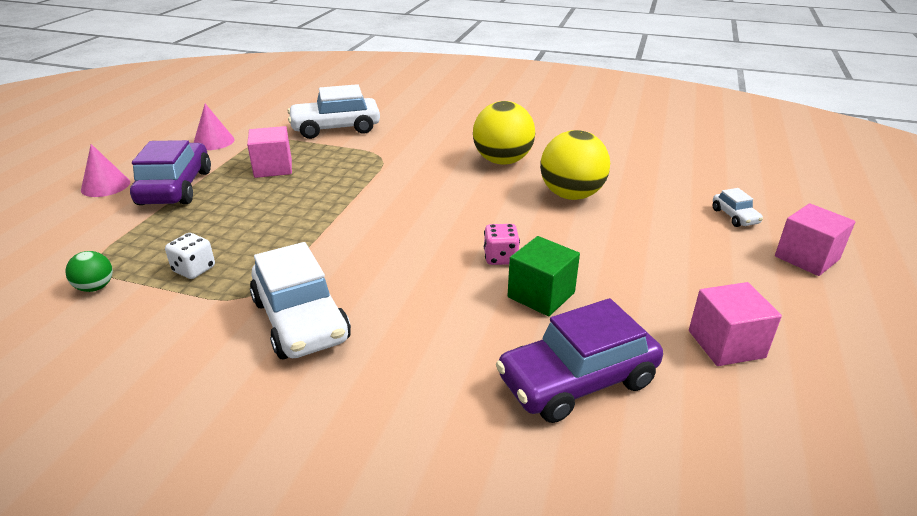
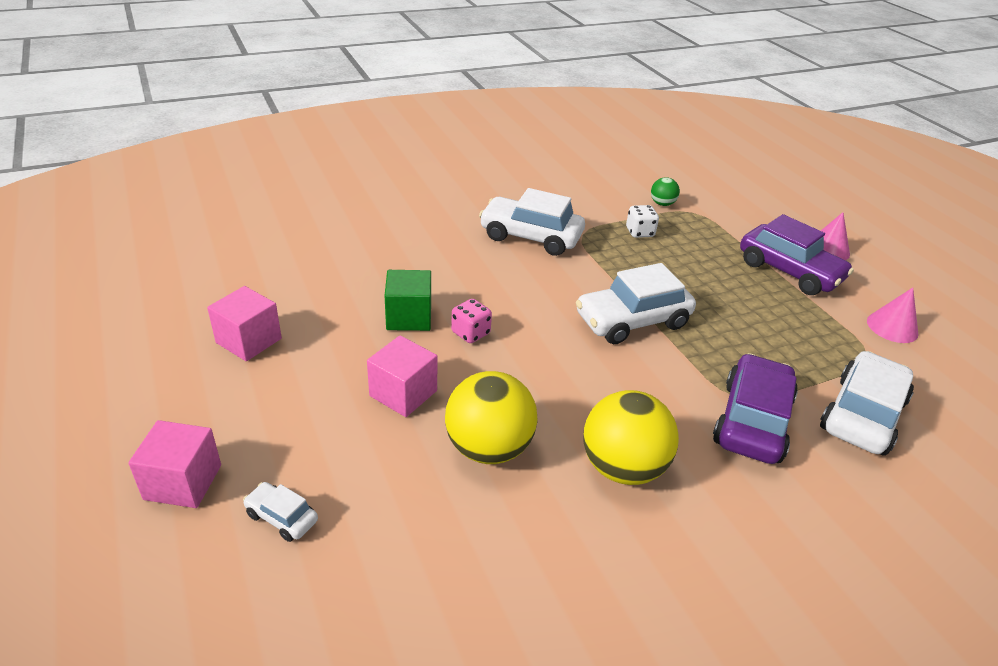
camera: 135 degrees right, 5 degrees up
pink cube [247,126,292,178] -> pink cube moved to [367,335,438,417]
purple car [496,298,663,423] -> purple car moved to [713,353,798,464]
none -> white car [576,263,696,344]

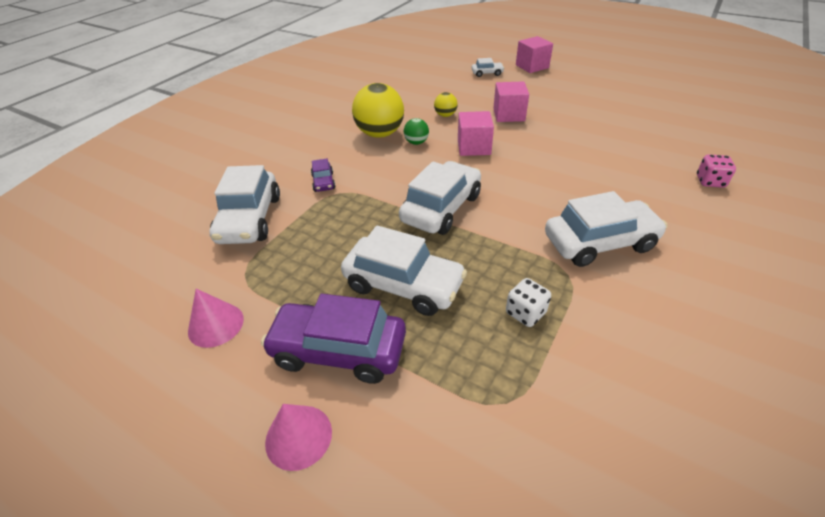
camera: 150 degrees right, 5 degrees up
pink cube [207,286,282,361] -> pink cube moved to [458,111,494,156]
green cube [384,270,431,331] -> none
yellow ball [445,371,538,464] -> yellow ball [434,92,458,117], size x0.48
pink dice [451,299,492,343] -> pink dice moved to [697,154,736,188]
green ball [651,177,680,206] -> green ball moved to [404,118,429,145]
purple car [713,353,798,464] -> purple car [311,159,336,192], size x0.47
none -> white car [341,225,467,316]

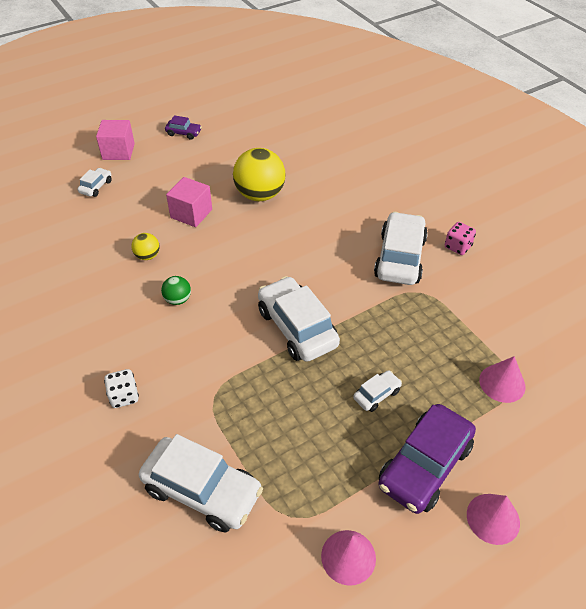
camera: 65 degrees left, 5 degrees up
purple car [311,159,336,192] -> purple car moved to [165,115,202,140]
white car [341,225,467,316] -> white car [353,370,402,412], size x0.47
yellow ball [352,83,404,138] -> yellow ball moved to [233,148,285,201]
pink cube [458,111,494,156] -> none
white dice [506,278,551,327] -> white dice moved to [104,369,139,408]
pink dice [697,154,736,188] -> pink dice moved to [445,222,476,255]
none -> pink cone [479,356,525,403]

